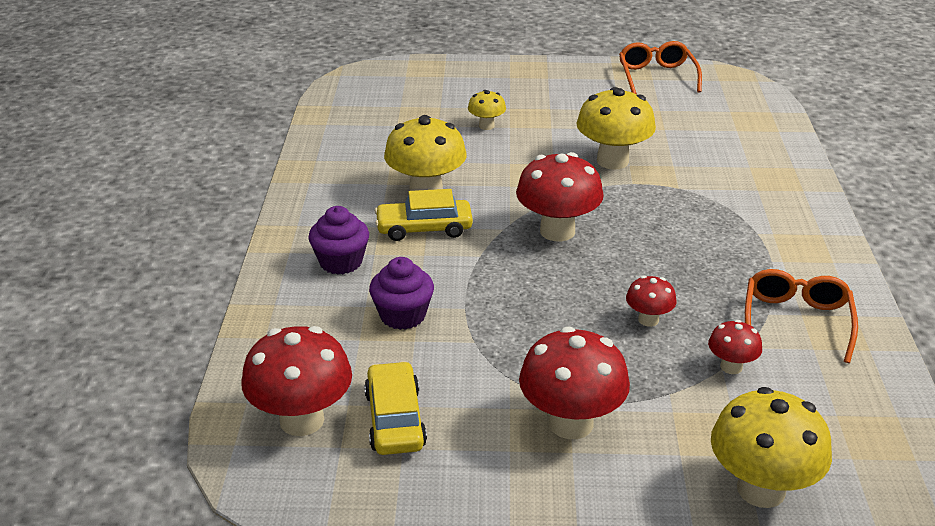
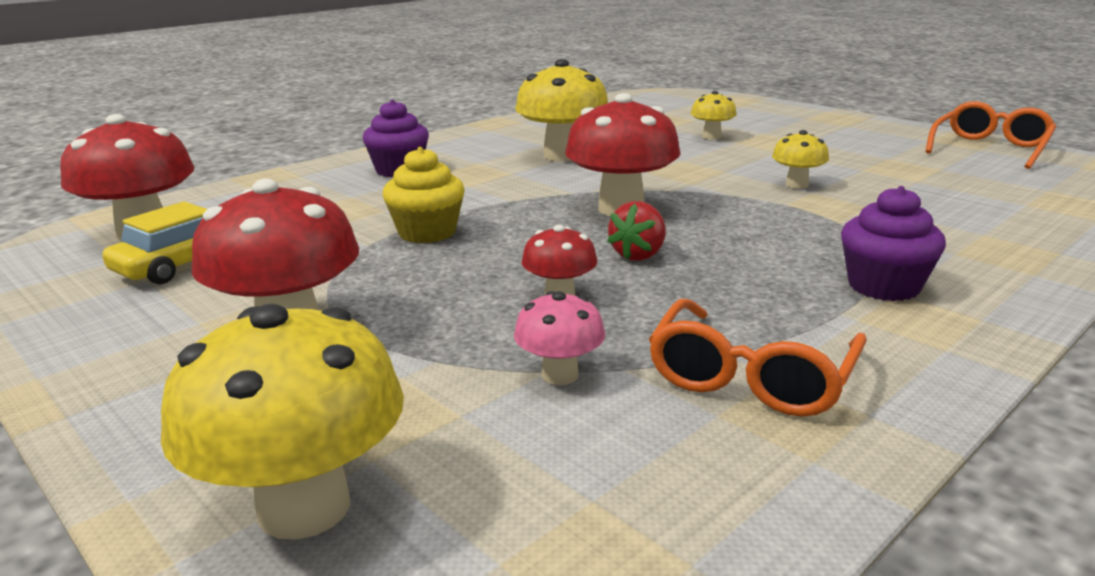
camera: 45 degrees right, 10 degrees down
purple cupcake [369,257,434,330] -> purple cupcake moved to [841,186,946,301]
yellow car [375,189,473,241] -> none
yellow mushroom [577,87,656,170] -> yellow mushroom [772,130,829,189], size x0.52
red mushroom [708,320,762,374] -> pink mushroom [514,291,605,385]
orange glasses [745,269,858,363] -> orange glasses turned 150 degrees clockwise [649,299,867,417]
none -> yellow cupcake [383,147,465,243]
none -> red strawberry [607,201,666,261]

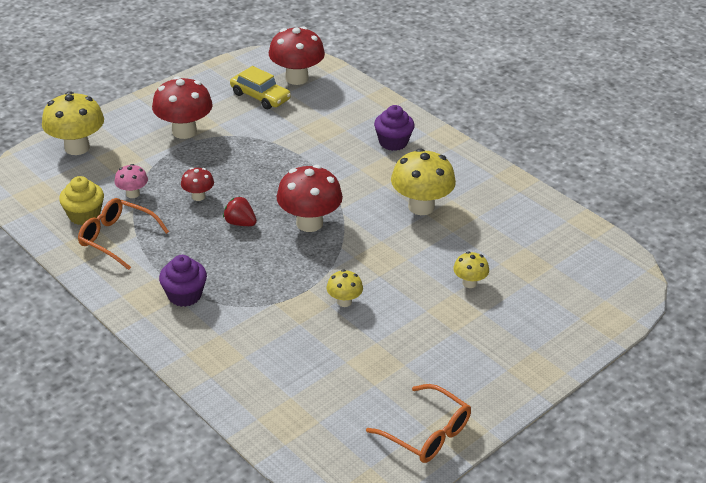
camera: 90 degrees right, 15 degrees up
yellow cupcake [383,147,465,243] -> yellow cupcake moved to [59,176,104,225]

